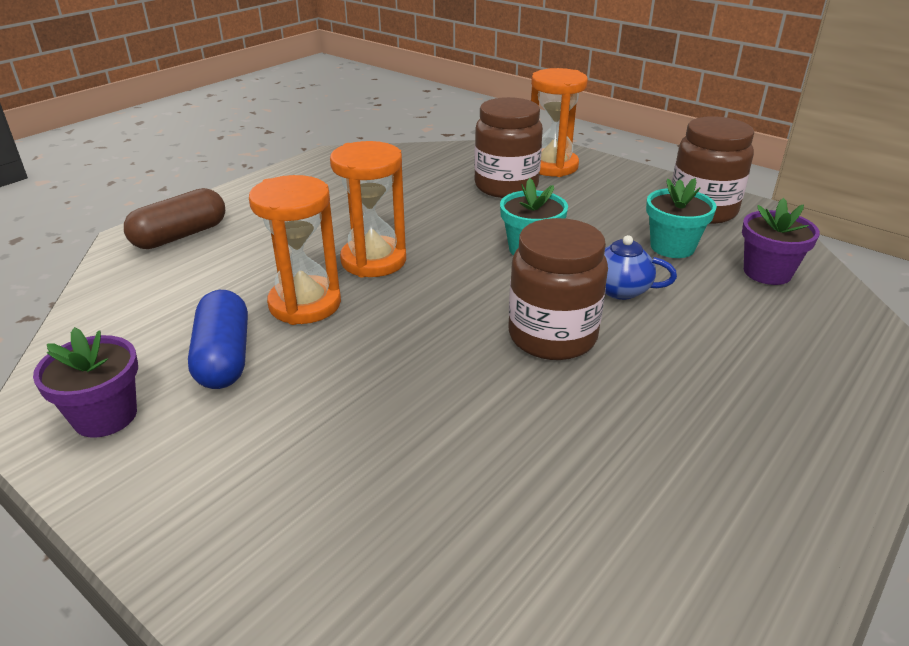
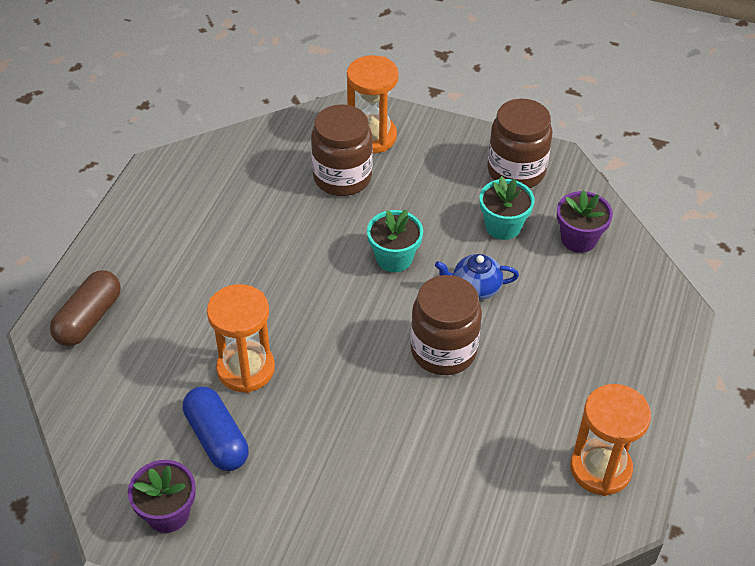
camera: 20 degrees left, 15 degrees up
orange hourglass [330,141,406,278] -> orange hourglass moved to [570,384,651,496]

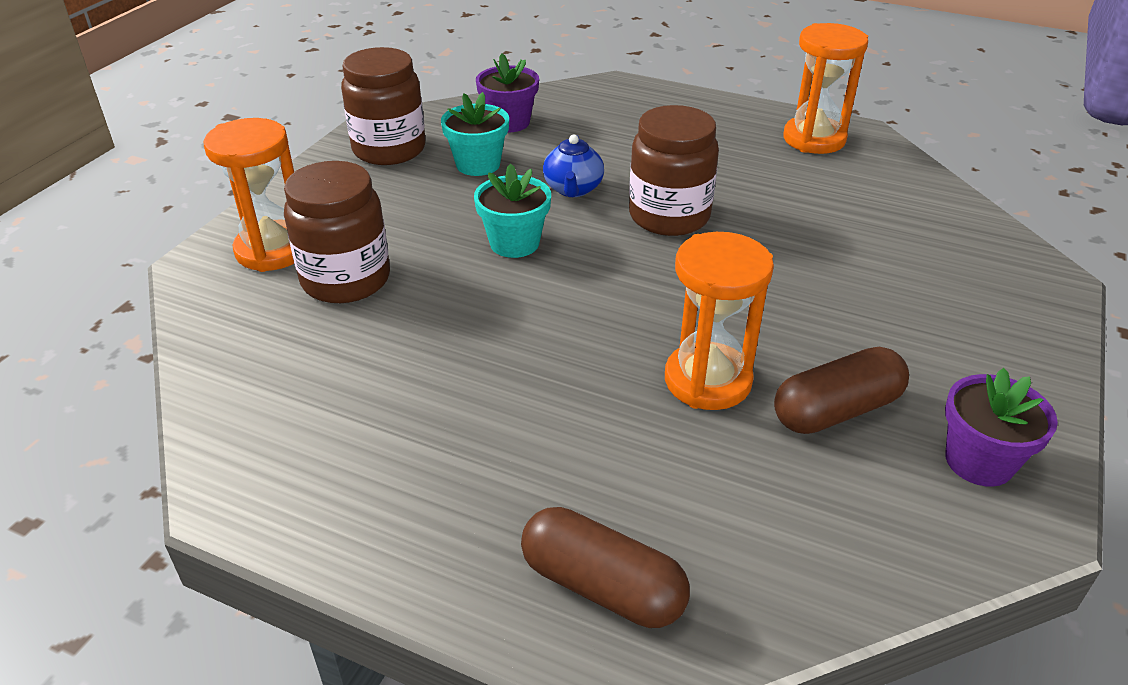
camera: 85 degrees left, 10 degrees down
blue capsule [183,387,249,471] -> brown capsule [774,347,909,434]

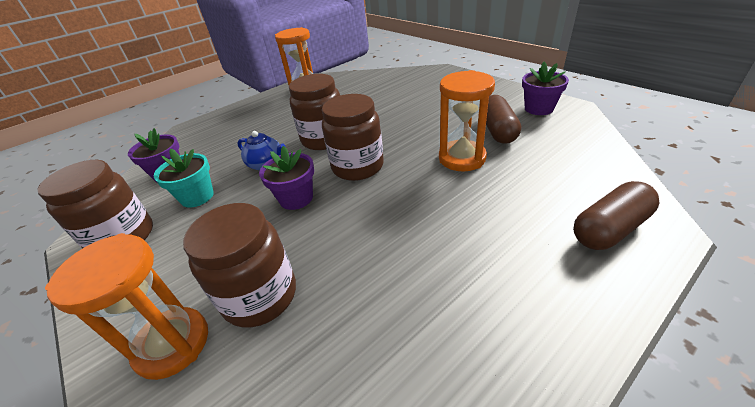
camera: 60 degrees left, 0 degrees up
turquoise flower pot [474,163,551,258] -> purple flower pot [259,146,314,210]
none -> brown jar [322,94,384,181]

